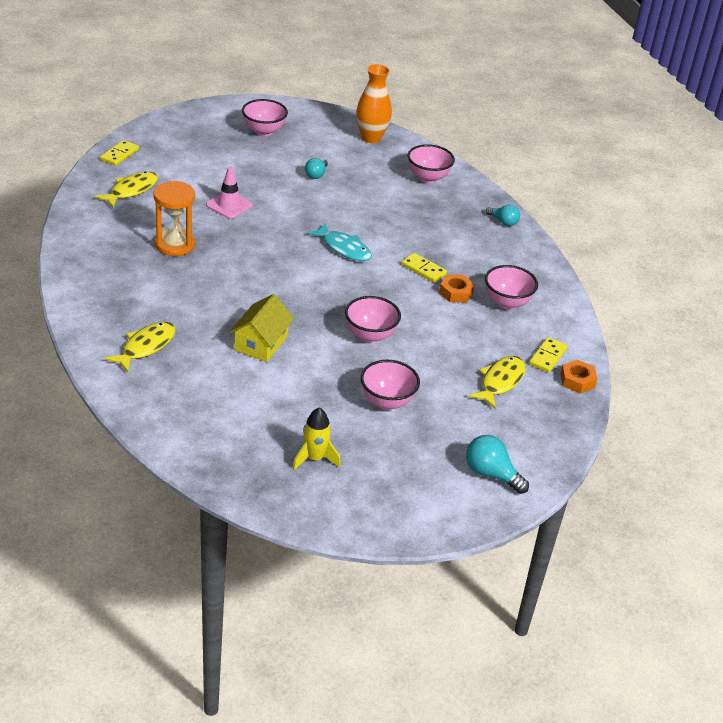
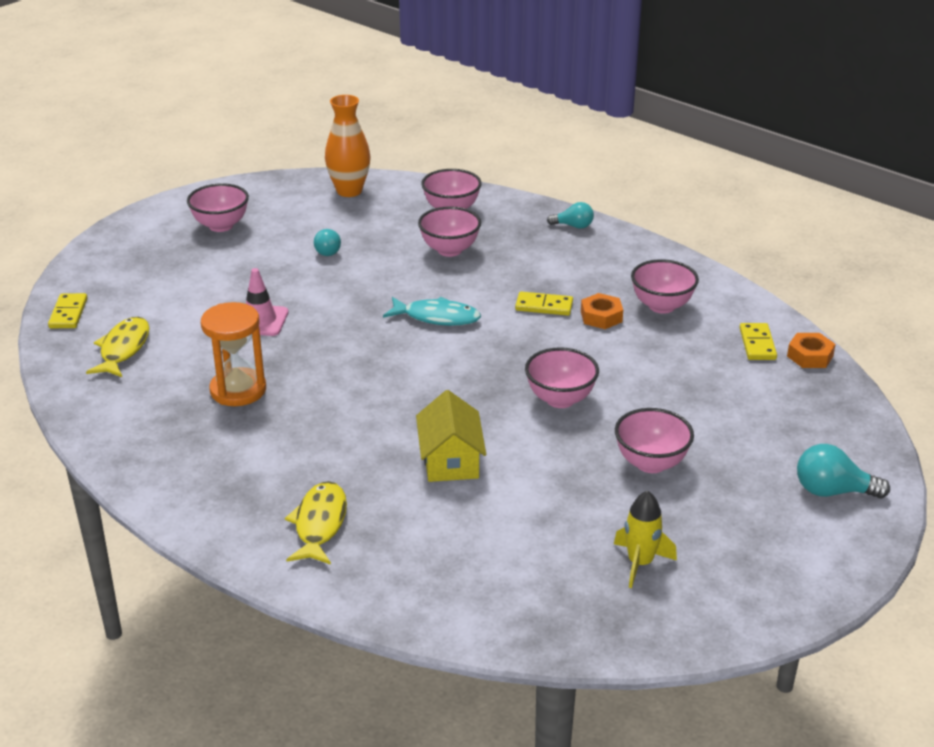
camera: 25 degrees left, 5 degrees down
yellow fish [468,356,525,409] -> none
none -> pink bowl [418,206,481,257]

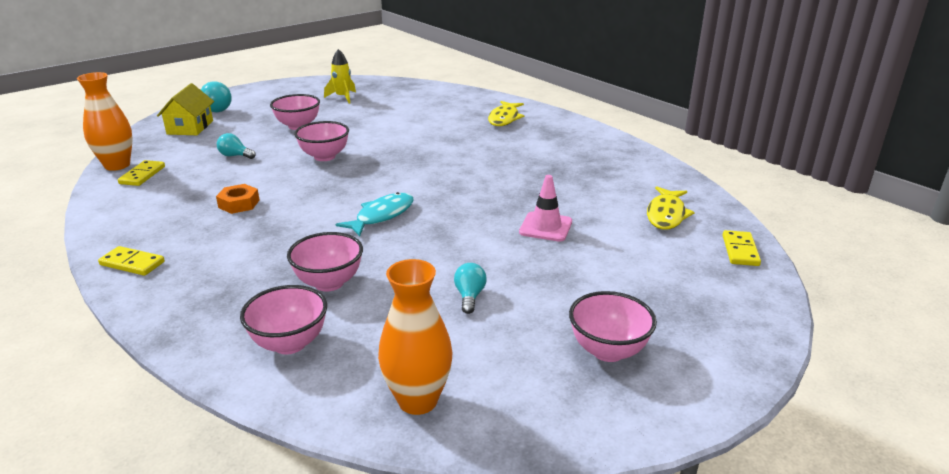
camera: 170 degrees left, 5 degrees down
orange hourglass [201,302,266,406] -> none
turquoise fish [383,297,481,326] -> turquoise fish turned 105 degrees clockwise [335,192,413,236]
yellow house [416,390,486,482] -> yellow house moved to [157,83,214,135]
yellow domino [515,291,573,316] -> yellow domino moved to [98,246,165,276]
turquoise light bulb [547,202,594,229] -> turquoise light bulb moved to [217,133,256,159]
pink bowl [631,259,699,314] -> none
orange nut [787,333,836,368] -> orange vase [77,72,133,171]

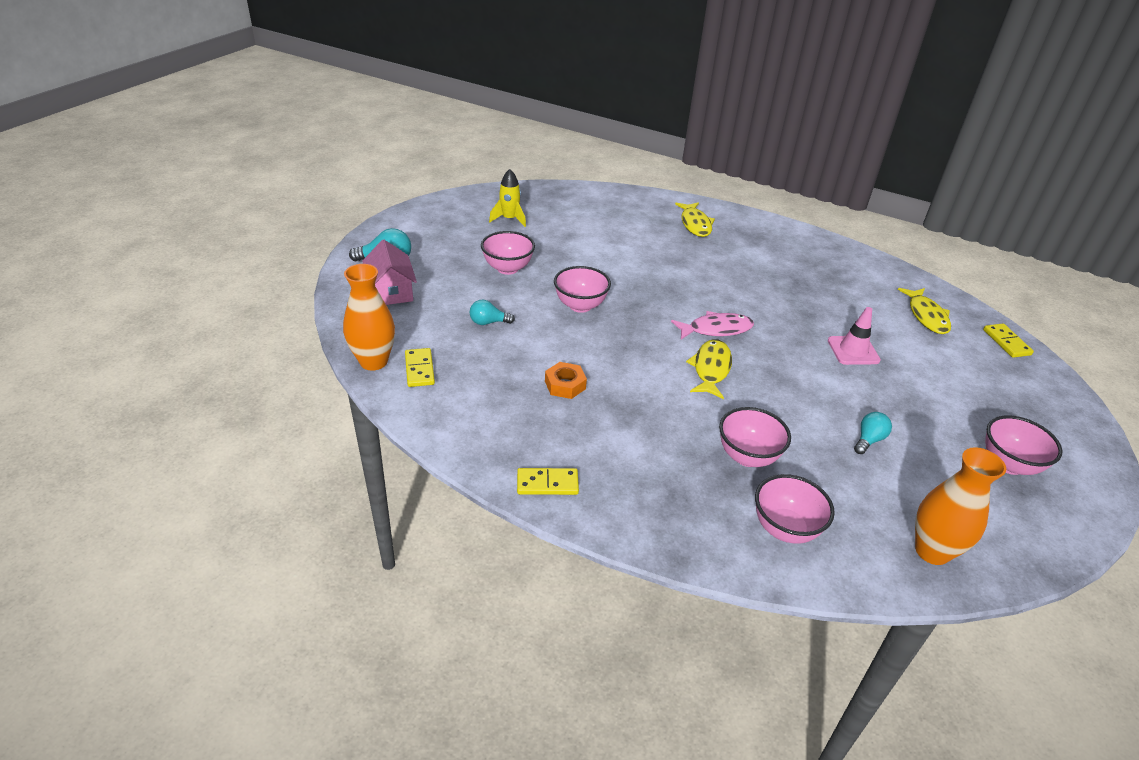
camera: 25 degrees left, 10 degrees up
yellow house [157,83,214,135] -> pink house [362,240,417,305]
turquoise fish [335,192,413,236] -> yellow fish [686,339,732,399]
turquoise light bulb [454,263,487,314] -> turquoise light bulb turned 60 degrees clockwise [854,412,892,454]
none -> pink fish [671,311,754,340]

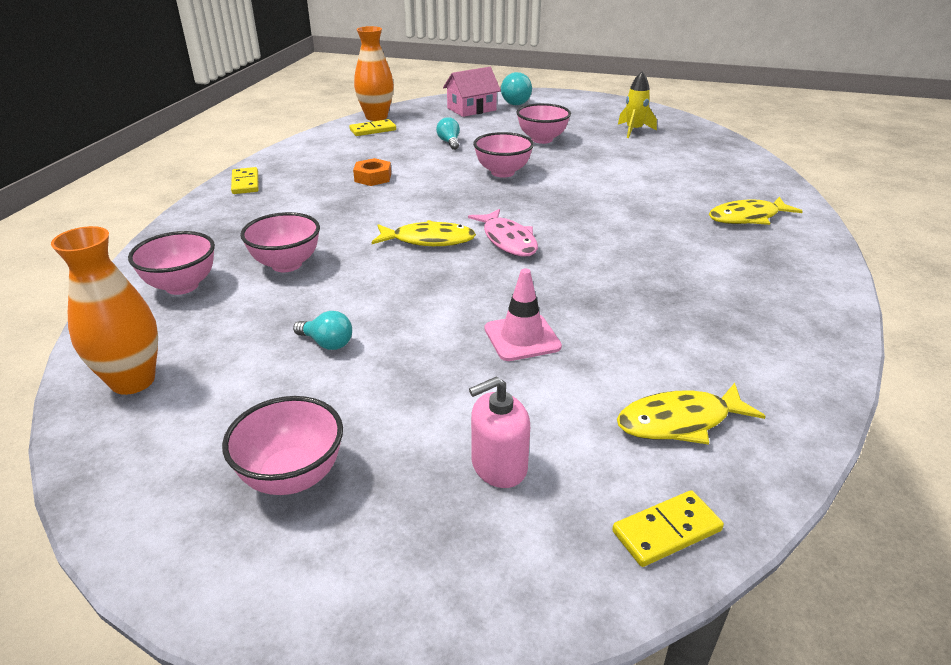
camera: 80 degrees right, 5 degrees down
none -> pink soap dispenser [469,376,530,488]

